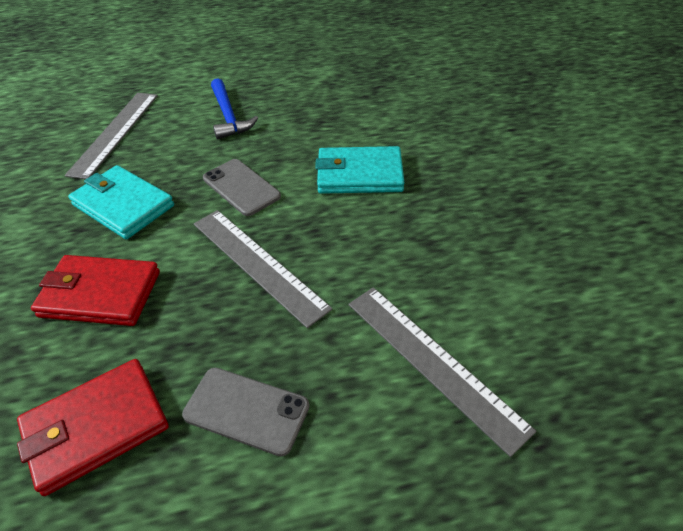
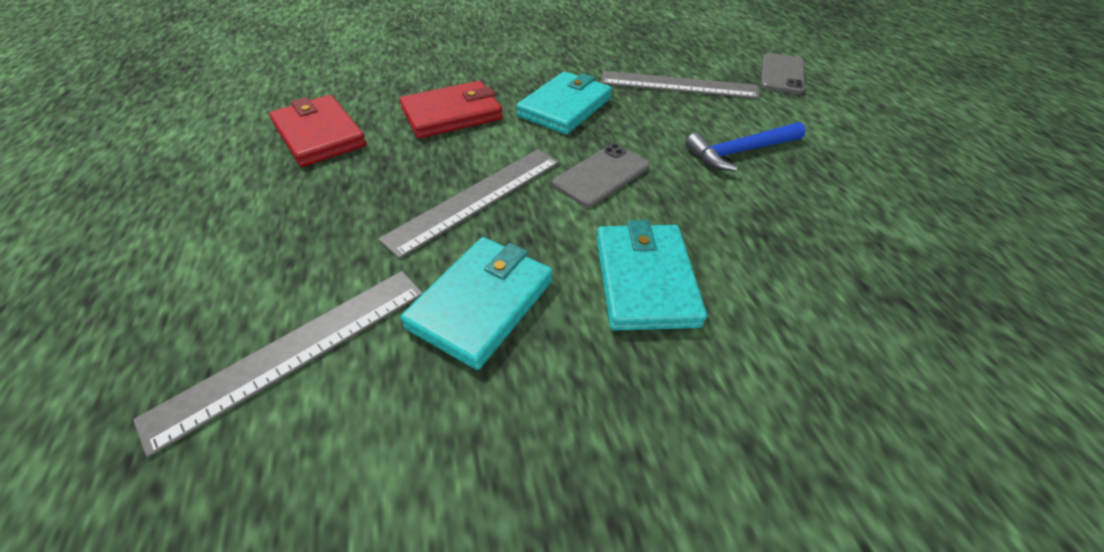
camera: 85 degrees right, 0 degrees up
red wallet [31,255,160,326] -> red wallet turned 60 degrees clockwise [400,81,503,138]
grey phone [182,368,310,457] -> grey phone moved to [761,53,805,94]
none -> turquoise wallet [401,237,553,370]

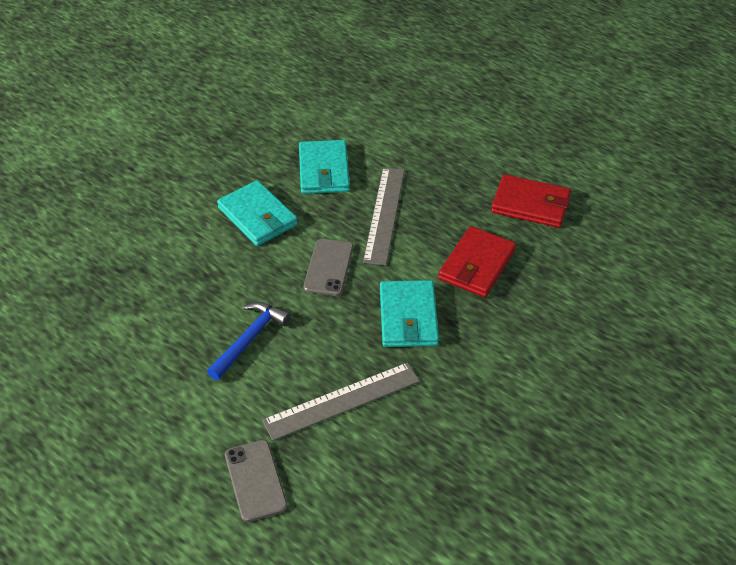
camera: 145 degrees right, 0 degrees up
grey ruler [133,271,423,457] -> none

